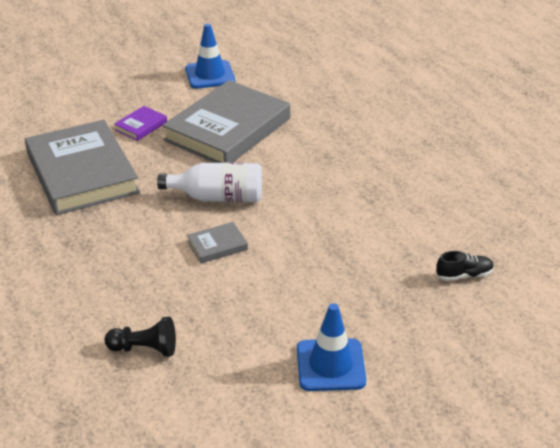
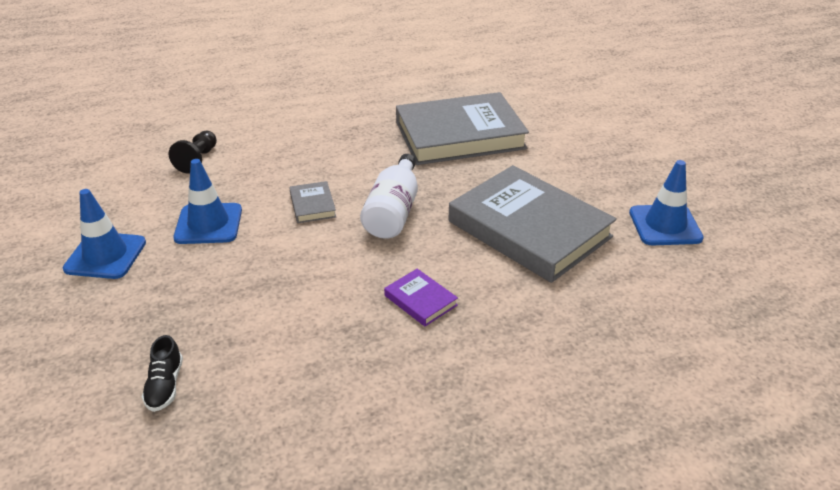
camera: 100 degrees right, 0 degrees up
purple book [114,106,167,141] -> purple book moved to [384,269,458,326]
none -> blue traffic cone [173,159,242,244]

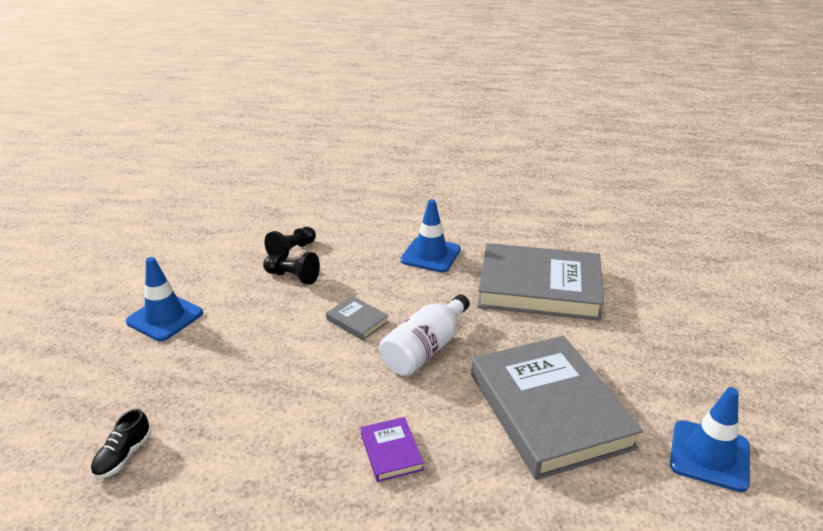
camera: 25 degrees right, 5 degrees down
blue traffic cone [173,159,242,244] -> blue traffic cone moved to [400,199,461,273]
grey book [289,181,336,223] -> grey book turned 60 degrees counterclockwise [326,296,389,340]
none -> black pawn [263,252,320,285]

